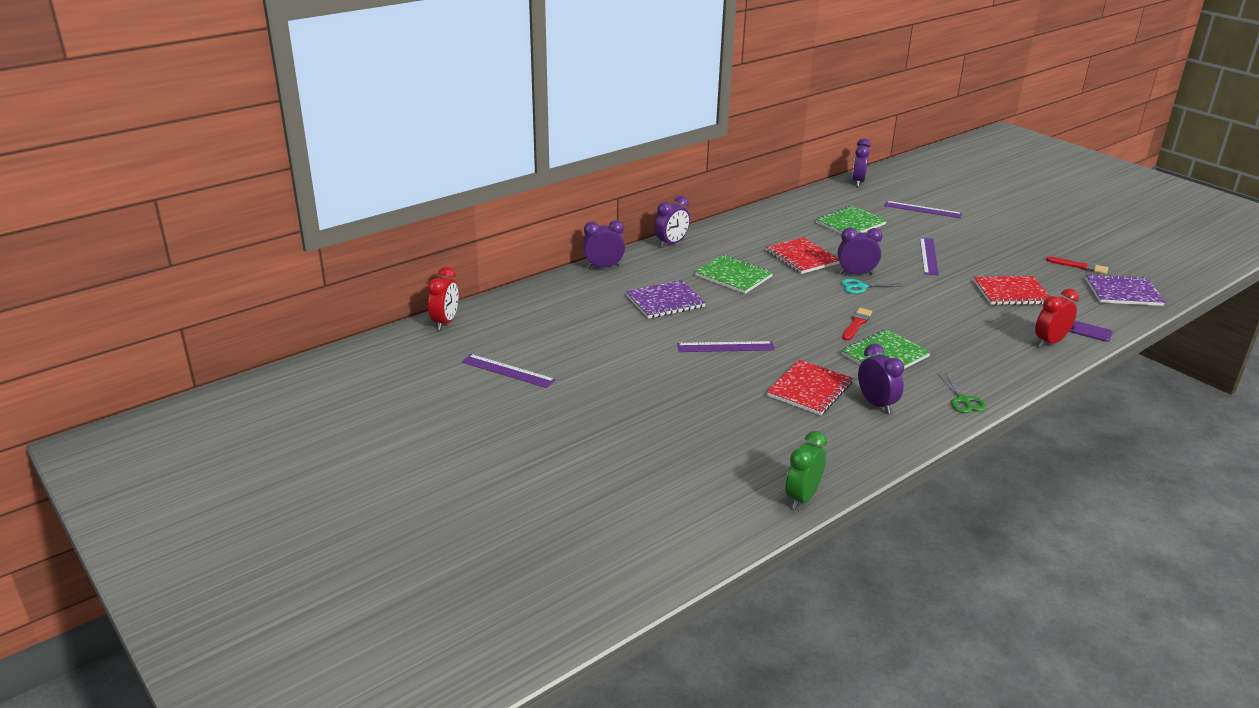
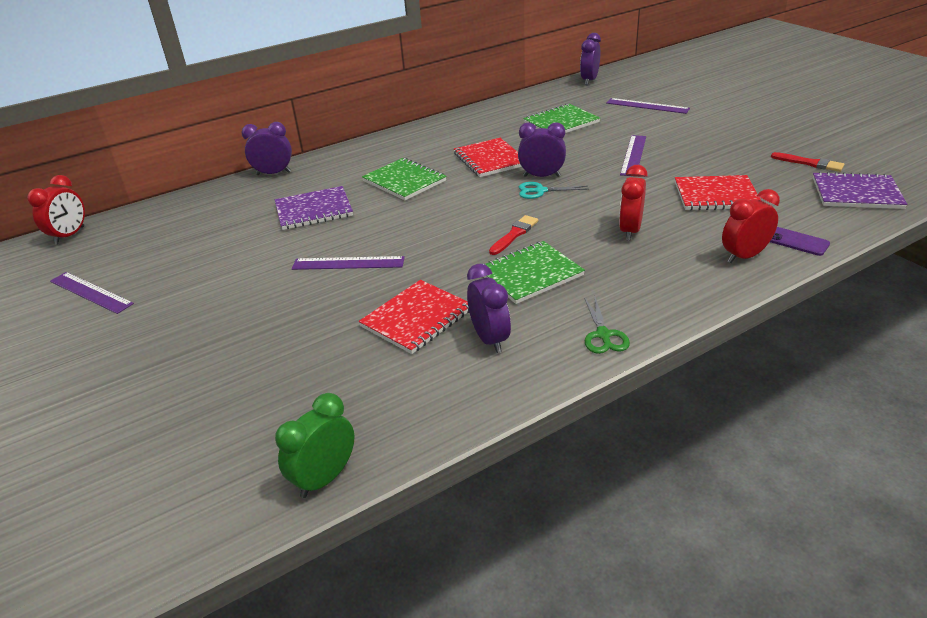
camera: 10 degrees right, 5 degrees up
purple clock [655,196,690,248] -> none
none -> red clock [619,165,648,241]

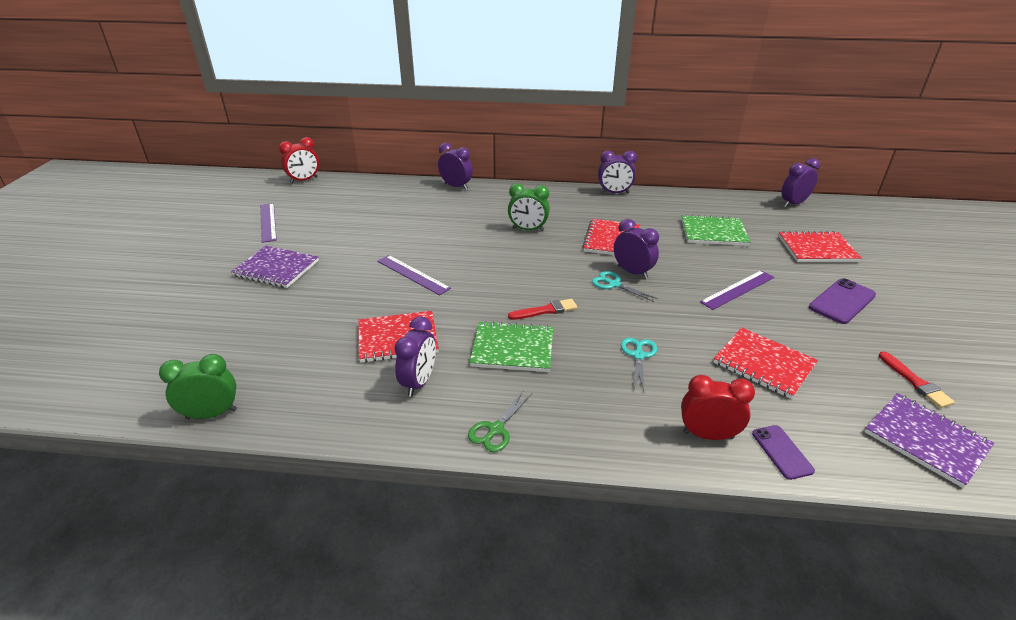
camera: 35 degrees right, 0 degrees up
purple notebook [275,186,353,230] -> purple notebook moved to [231,246,319,288]
green notebook [362,158,447,201] -> green clock [508,183,550,231]
purple ruler [607,98,690,114] -> red notebook [779,231,862,262]
red clock [619,165,648,241] -> turquoise scissors [621,338,657,391]
none -> purple clock [598,150,637,193]
none -> purple phone [809,278,876,324]

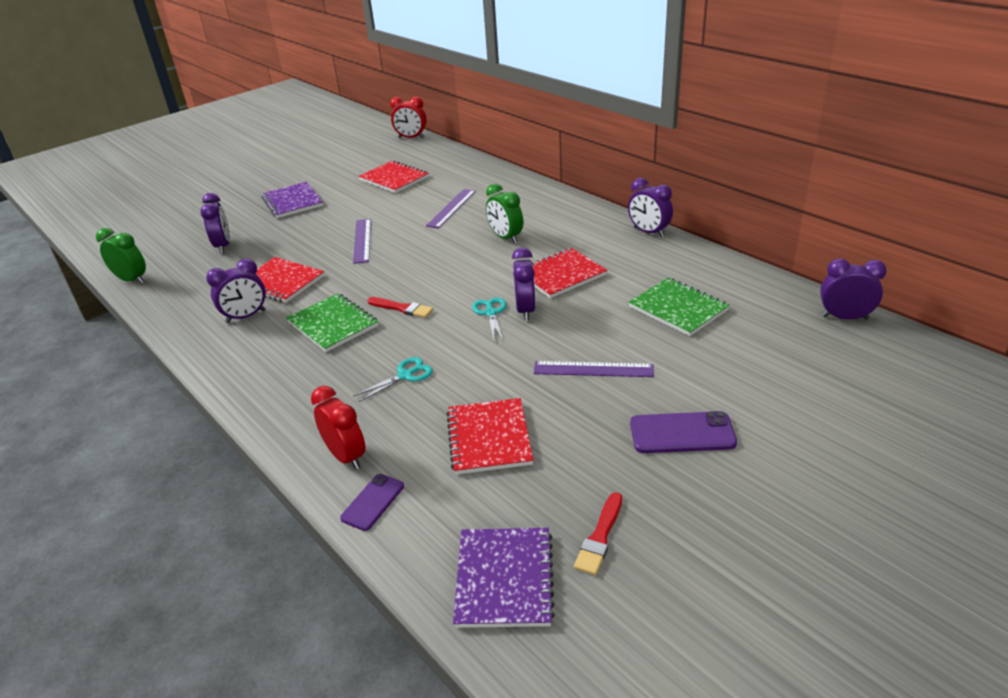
camera: 45 degrees right, 0 degrees up
purple ruler [260,203,277,243] -> purple ruler moved to [426,189,476,228]
purple clock [438,143,473,190] -> purple clock moved to [200,193,230,253]
green scissors [468,390,532,452] -> none
red notebook [779,231,862,262] -> red notebook moved to [358,160,429,193]

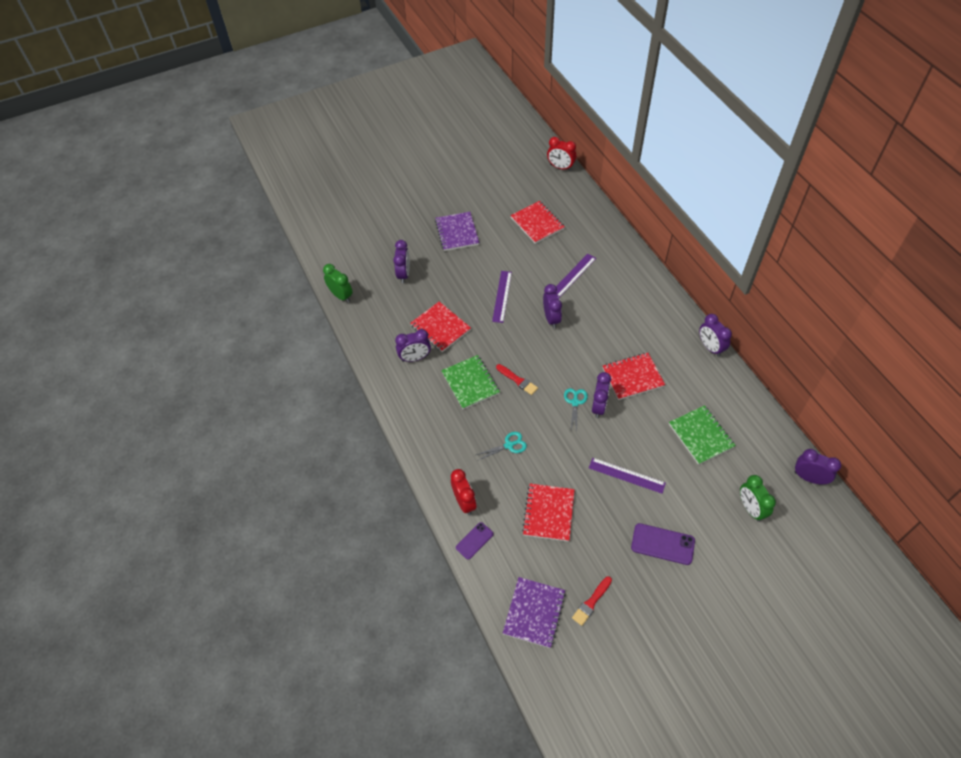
camera: 15 degrees right, 20 degrees up
green clock [486,184,523,244] -> green clock moved to [740,475,776,522]
none -> purple clock [543,284,562,328]

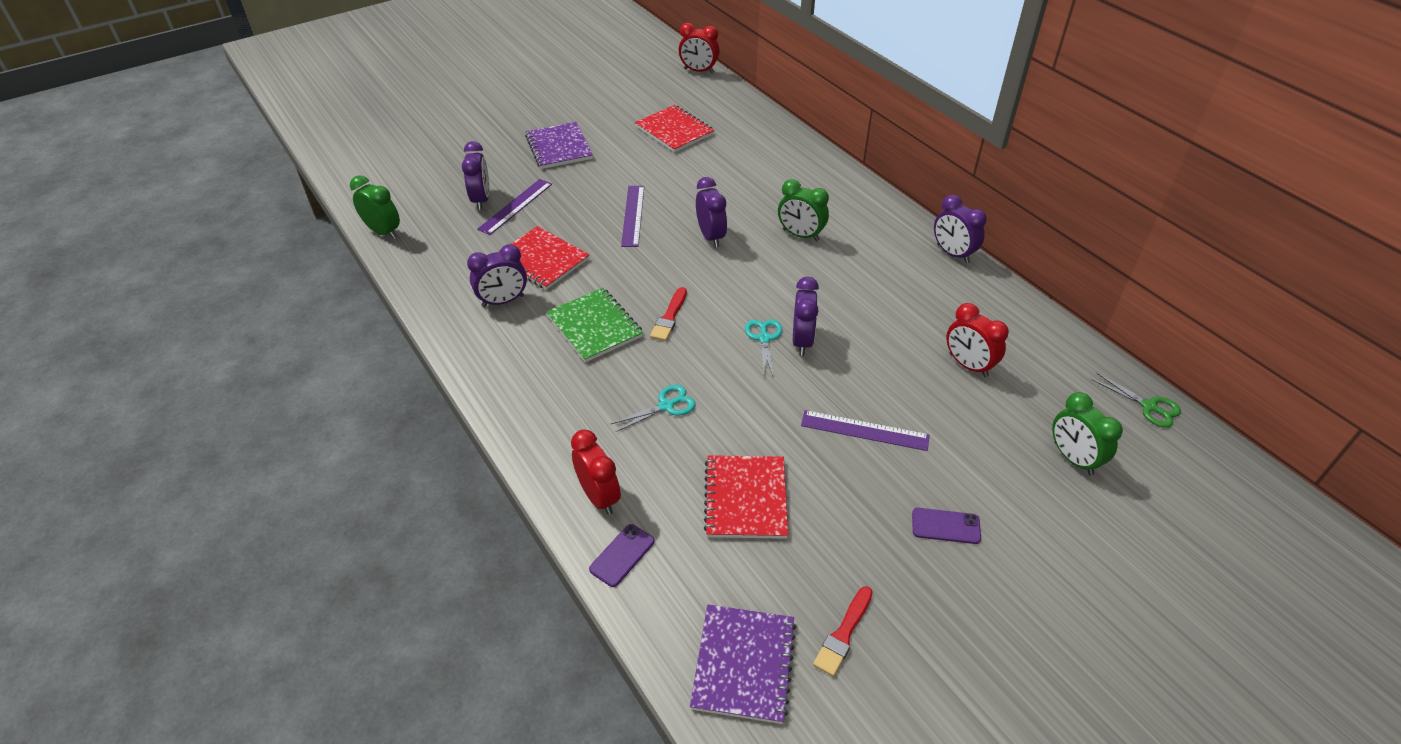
camera: 10 degrees left, 10 degrees down
red brush [496,364,538,395] -> red brush turned 75 degrees clockwise [650,287,687,341]
purple ruler [556,254,596,298] -> purple ruler moved to [477,179,552,235]
red notebook [603,353,665,400] -> none
purple phone [631,523,695,565] -> purple phone [912,508,981,544], size x0.64
green notebook [669,405,736,465] -> red clock [946,303,1009,377]
purple clock [795,449,841,484] -> green scissors [1091,373,1181,428]
none -> green clock [778,179,829,241]

